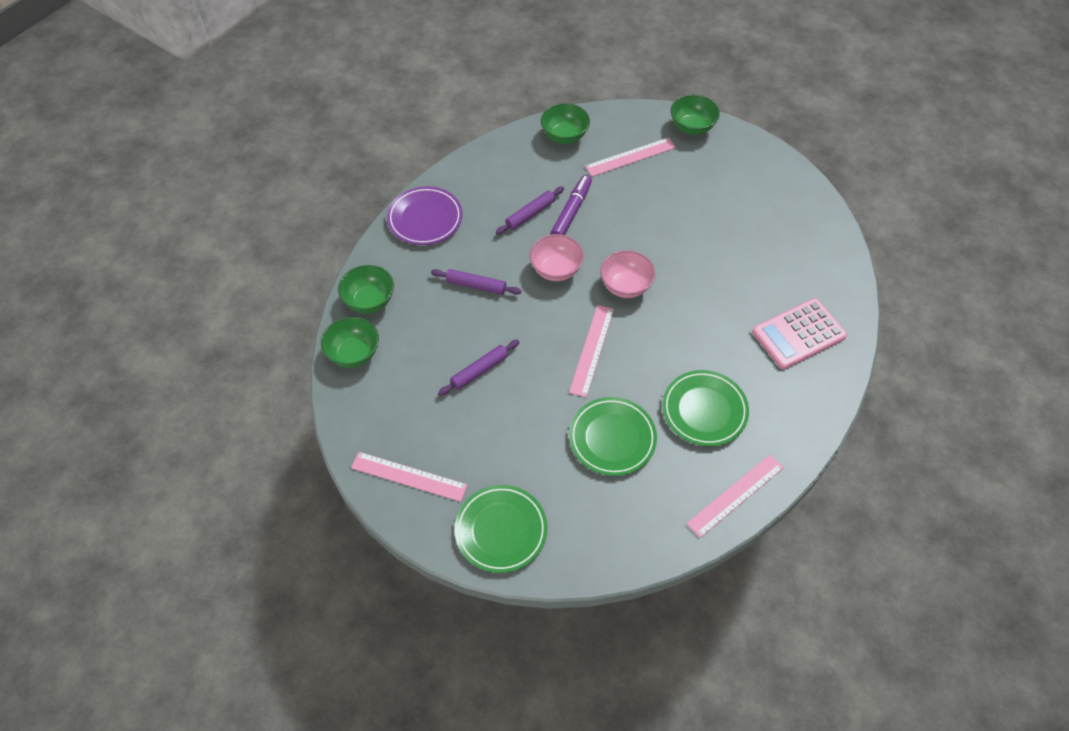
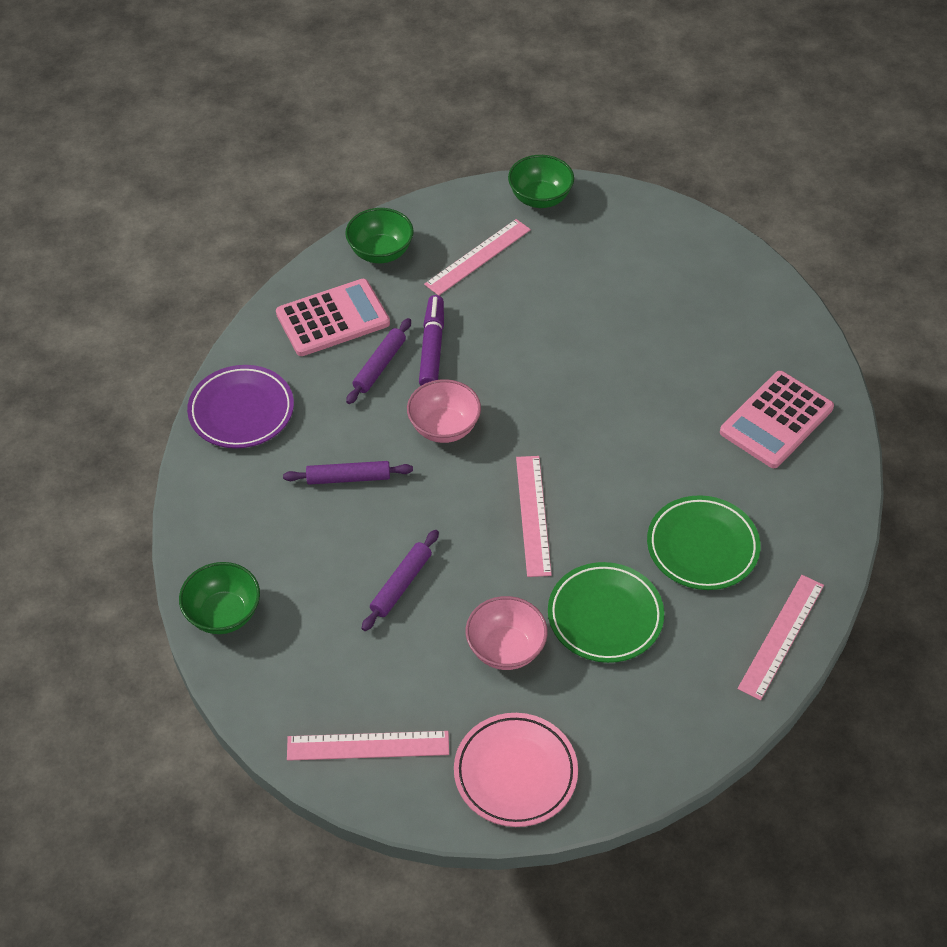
camera: 20 degrees left, 5 degrees down
green bowl [338,265,394,314] -> none
green plate [455,485,547,573] -> pink plate [454,713,578,827]
pink bowl [600,250,656,298] -> pink bowl moved to [466,596,548,670]
none -> pink calculator [276,279,390,356]

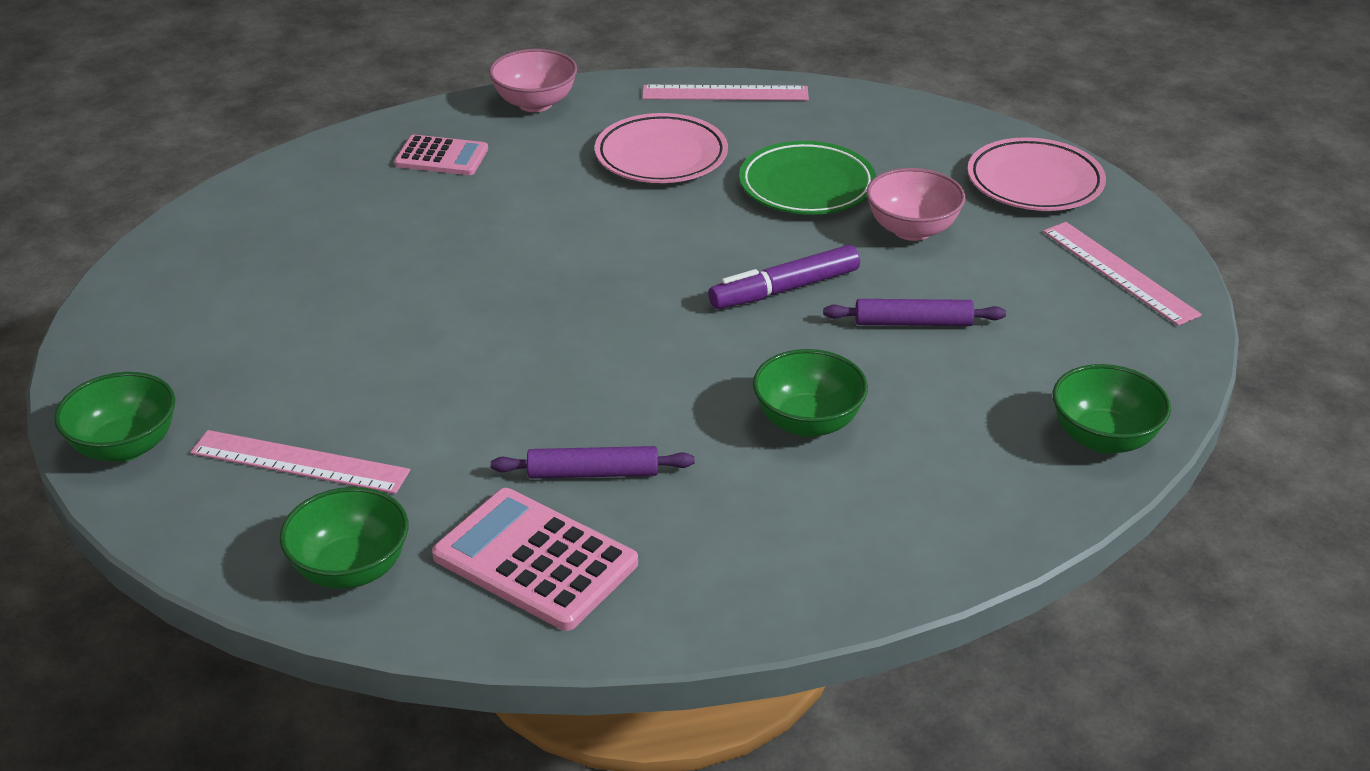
camera: 120 degrees left, 15 degrees down
purple plate [187,365,294,448] -> none
purple rolling pin [283,461,413,485] -> green bowl [753,349,868,437]
pink bowl [407,379,481,443] -> pink bowl moved to [489,49,577,112]
purple marker [419,295,444,386] -> purple marker moved to [708,245,860,309]
pink ruler [516,456,552,577] -> none
green plate [647,495,761,590] -> pink plate [595,113,728,183]
pink calculator [720,371,834,468] -> pink calculator [394,135,488,175], size x0.63

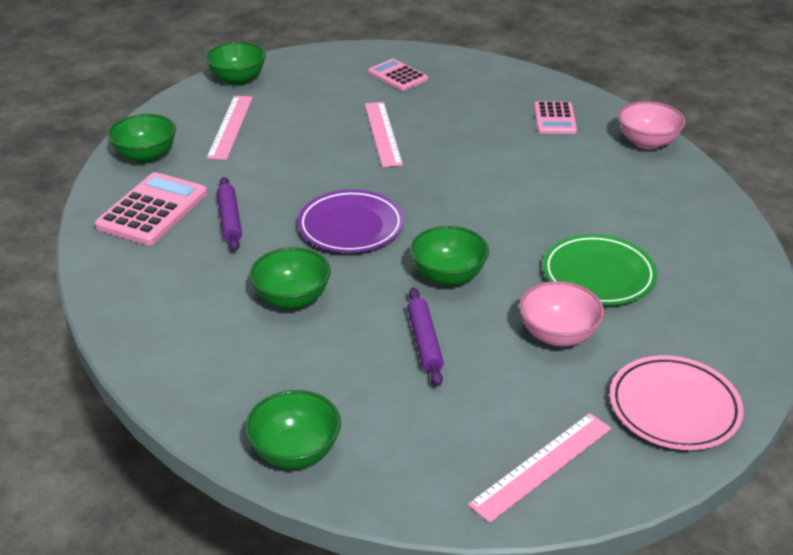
camera: 80 degrees right, 0 degrees up
pink plate [595,113,728,183] -> none
pink ruler [642,85,809,101] -> pink ruler moved to [365,102,403,167]
purple marker [708,245,860,309] -> green bowl [410,226,489,286]
none -> purple plate [297,190,404,253]
none -> pink calculator [368,59,428,91]

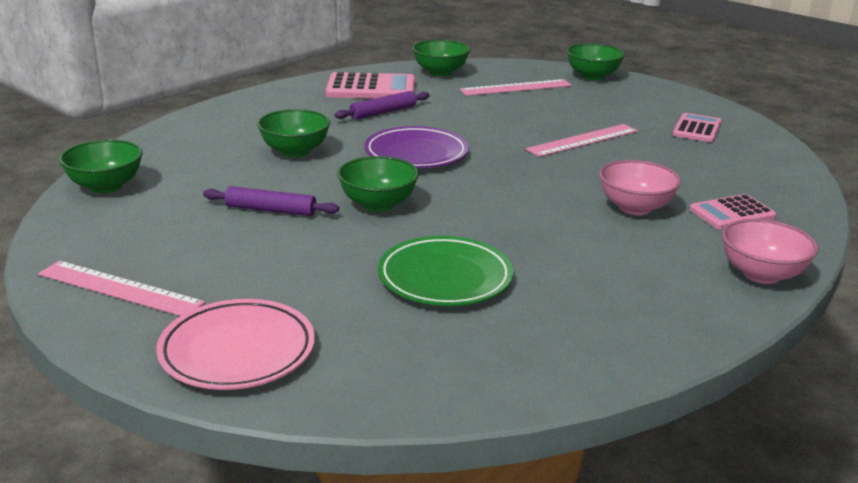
camera: 65 degrees right, 10 degrees down
purple rolling pin [407,288,444,386] -> purple rolling pin turned 45 degrees clockwise [203,186,339,216]
pink bowl [520,281,604,347] -> pink bowl moved to [599,160,681,215]

